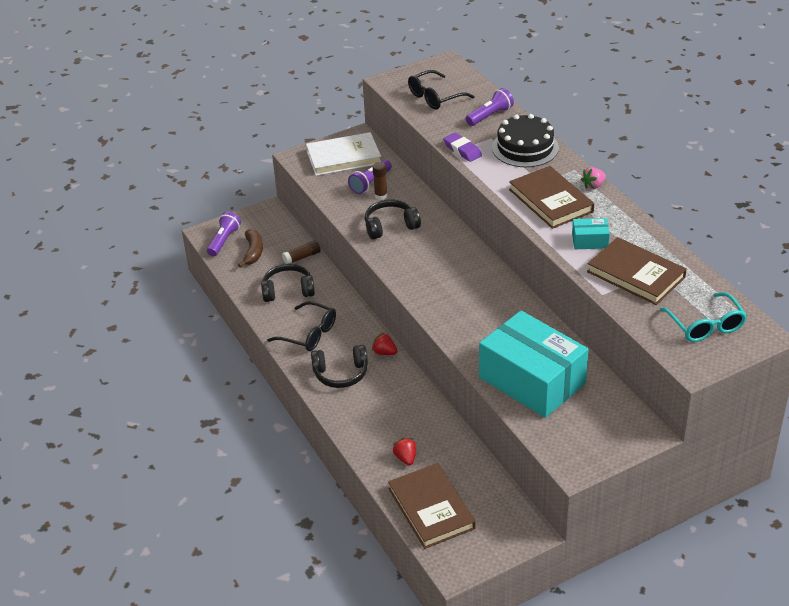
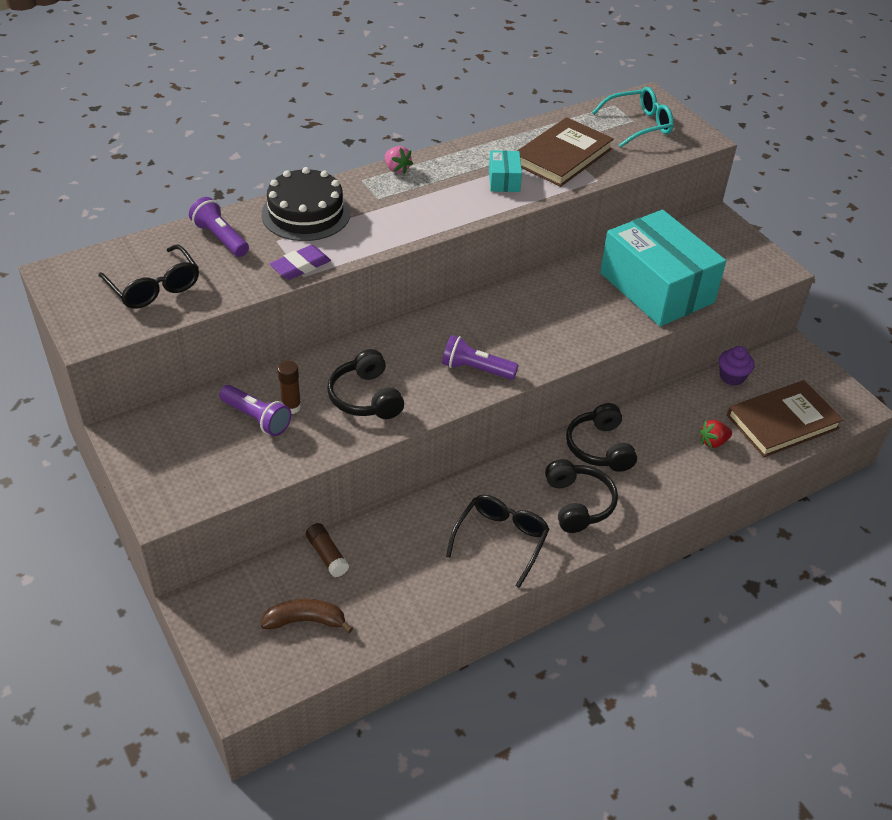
camera: 95 degrees left, 5 degrees up
purple flashlight [207,212,241,256] -> purple flashlight moved to [442,335,519,380]
black headphones [261,264,315,302] -> black headphones moved to [566,403,637,472]
white book [306,132,381,176] -> none
red strawberry [372,332,398,355] -> none
turquoise box [479,311,589,418] -> turquoise box turned 75 degrees counterclockwise [600,210,726,326]
brown book [509,166,594,229] -> none
none -> purple cupcake [719,346,754,386]

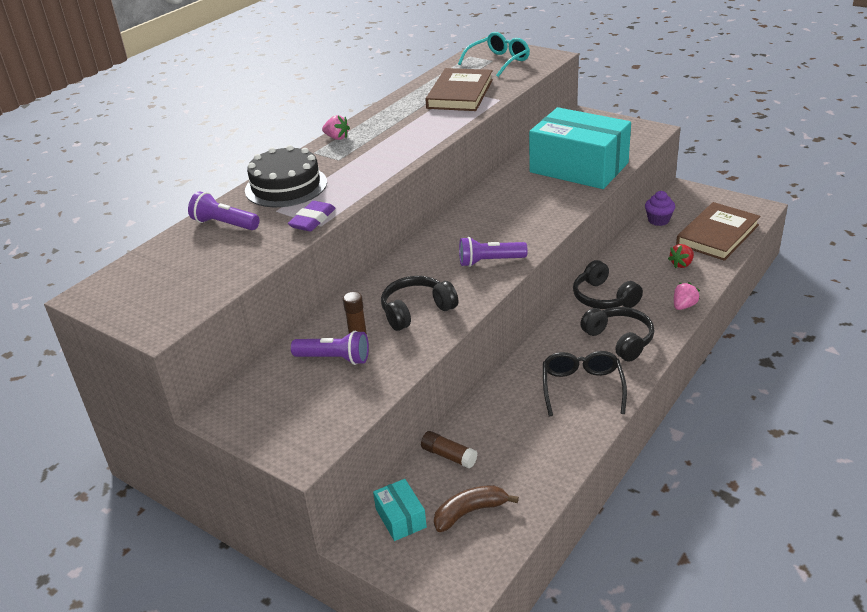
camera: 20 degrees left, 10 degrees down
black glasses [98,244,199,309] -> none
black headphones [327,349,404,419] -> black headphones turned 105 degrees clockwise [381,276,458,331]
turquoise box [489,150,522,192] -> turquoise box moved to [373,479,427,541]
none -> pink strawberry [674,282,700,310]

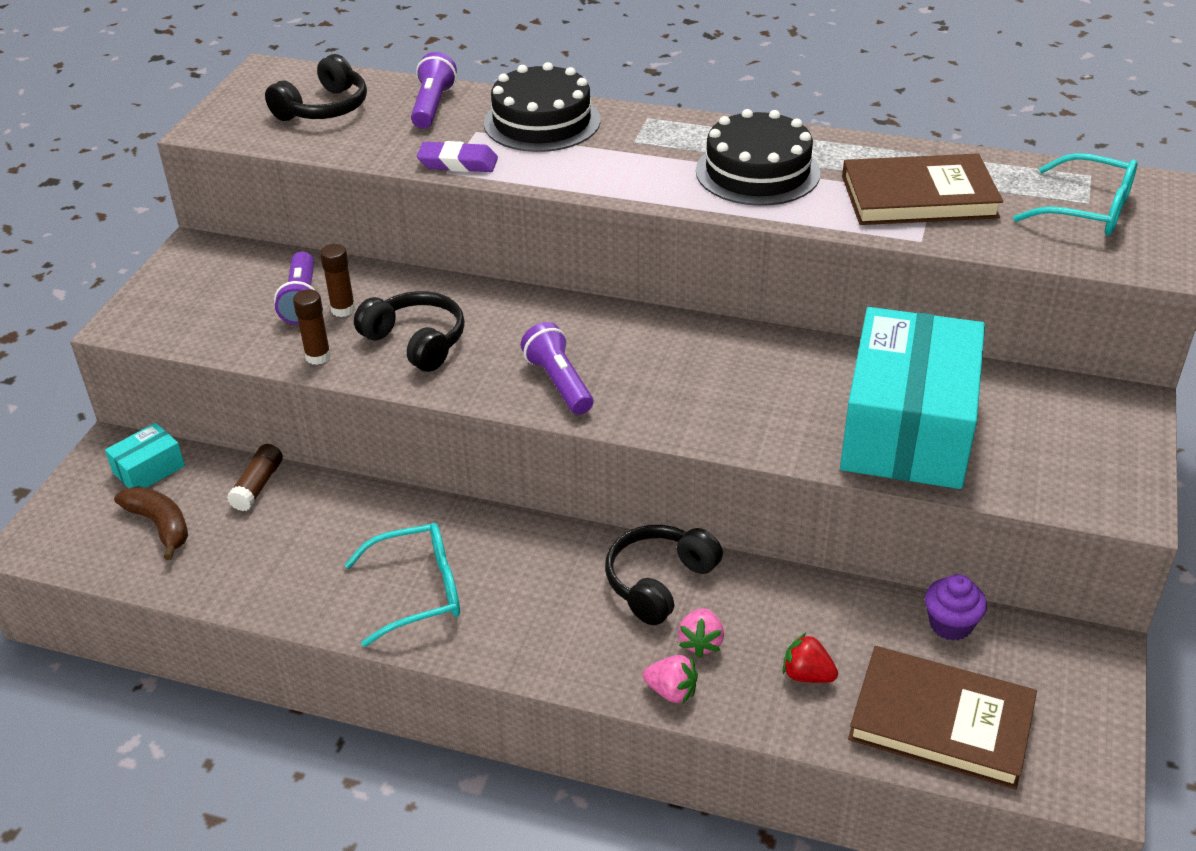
camera: 70 degrees right, 5 degrees up
pink strawberry [322,115,350,140] -> pink strawberry moved to [678,608,724,658]
black glasses [543,351,627,416] -> turquoise glasses [345,523,460,647]
black headphones [580,307,654,362] -> black headphones moved to [265,54,367,121]
none -> brown glue stick [293,289,331,365]
none -> black cake [696,109,820,206]

